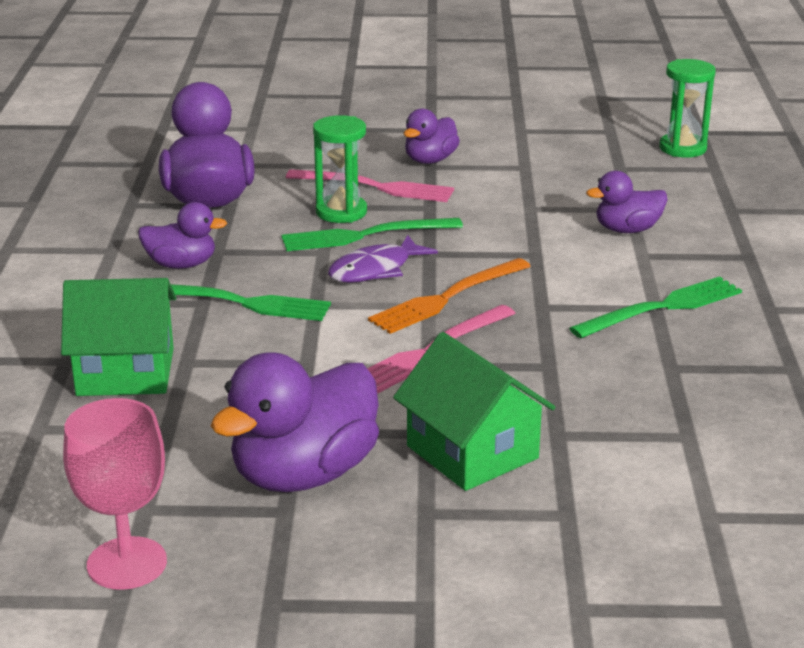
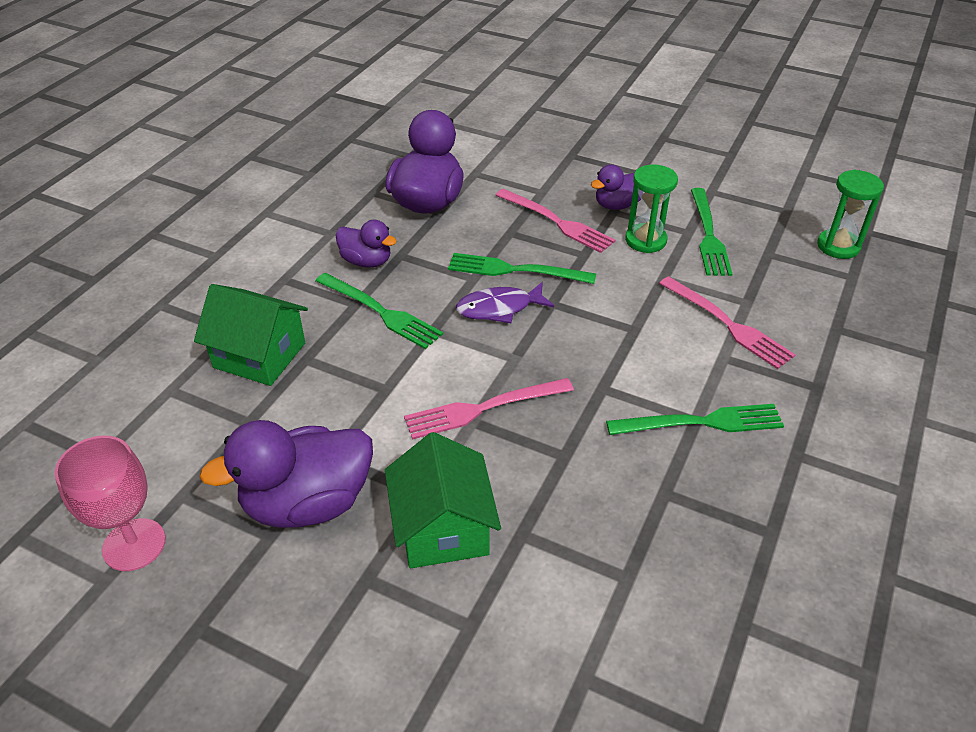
camera: 25 degrees right, 15 degrees up
green hourglass [313,115,367,223] -> green hourglass moved to [625,164,678,253]
orange fork [368,258,531,334] -> none
purple duck [586,171,668,233] -> pink fork [659,276,795,369]
none -> green fork [691,188,732,276]

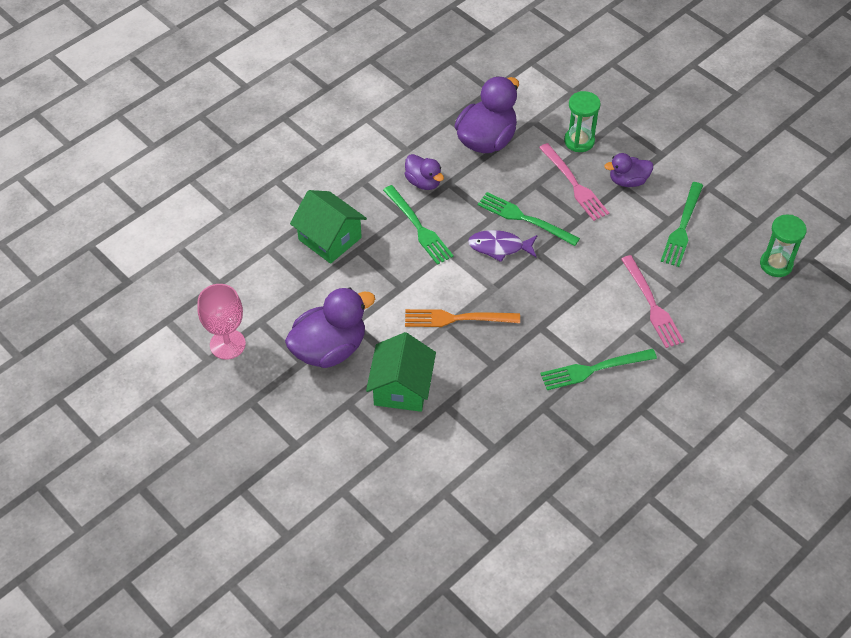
camera: 20 degrees right, 10 degrees up
purple duck [199,420,373,528] -> purple duck turned 150 degrees clockwise [285,287,375,368]
pink fork [404,378,574,440] -> orange fork [405,309,520,327]
green fork [606,404,784,435] -> green fork turned 150 degrees clockwise [540,349,657,390]
green hourglass [625,164,678,253] -> green hourglass moved to [564,91,600,152]

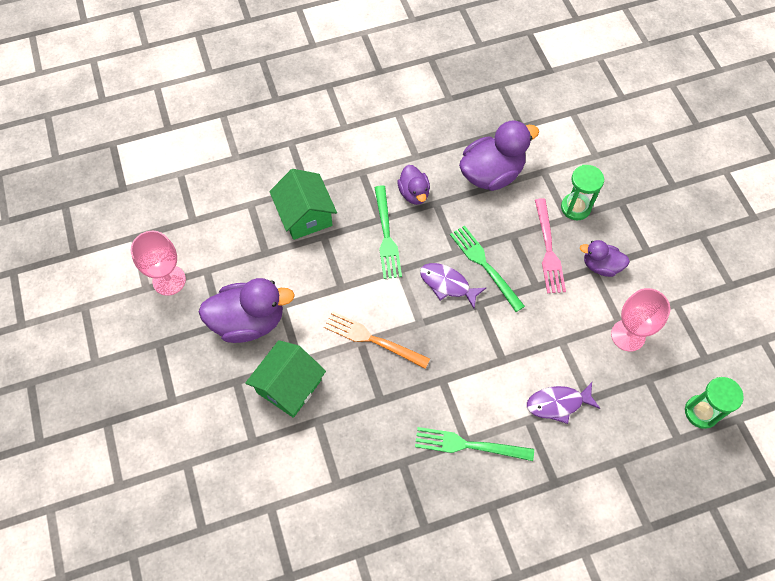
camera: 25 degrees right, 10 degrees up
pink fork [621,255,684,348] -> purple fish [527,382,601,424]
green fork [660,182,703,267] -> pink goblet [611,288,670,352]

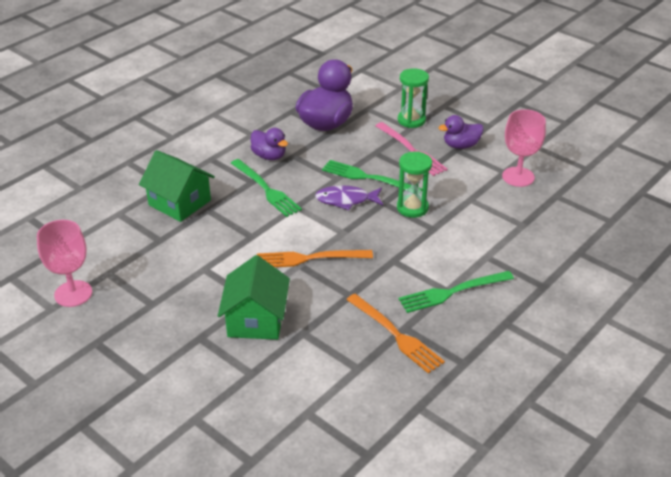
camera: 30 degrees left, 25 degrees down
purple duck [198,278,295,343] -> none
purple fish [527,382,601,424] -> none
green hourglass [685,377,744,429] -> green hourglass moved to [397,151,432,218]
none -> orange fork [346,294,445,374]

